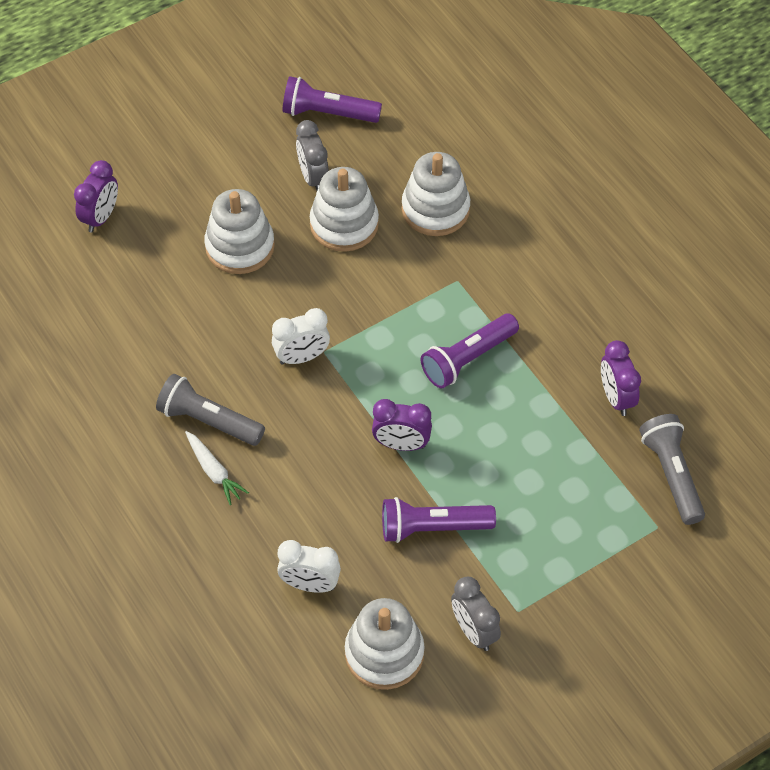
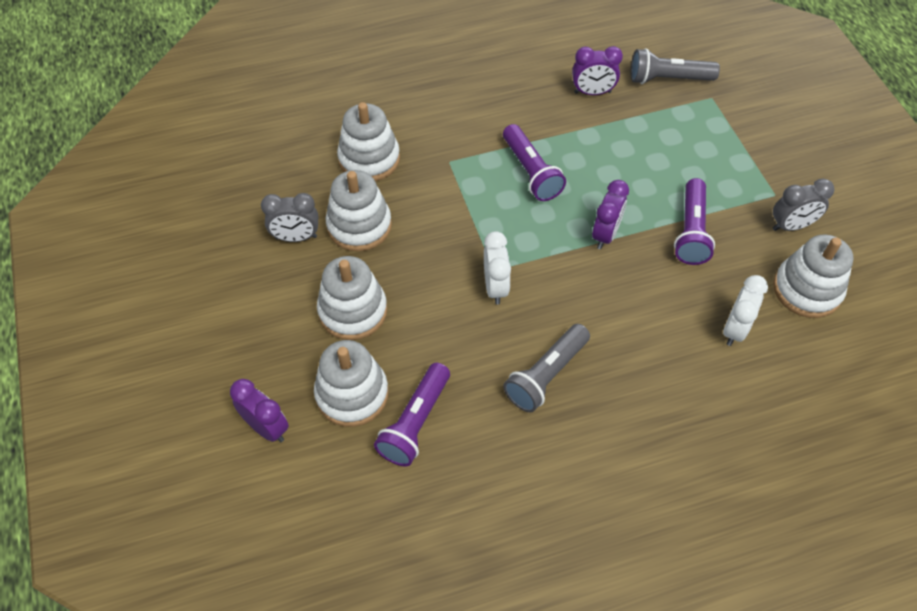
camera: 75 degrees left, 0 degrees up
white carrot [185,431,249,505] -> none
purple flashlight [283,76,382,123] -> purple flashlight moved to [374,363,450,467]
none -> white stacking toy [314,340,389,427]

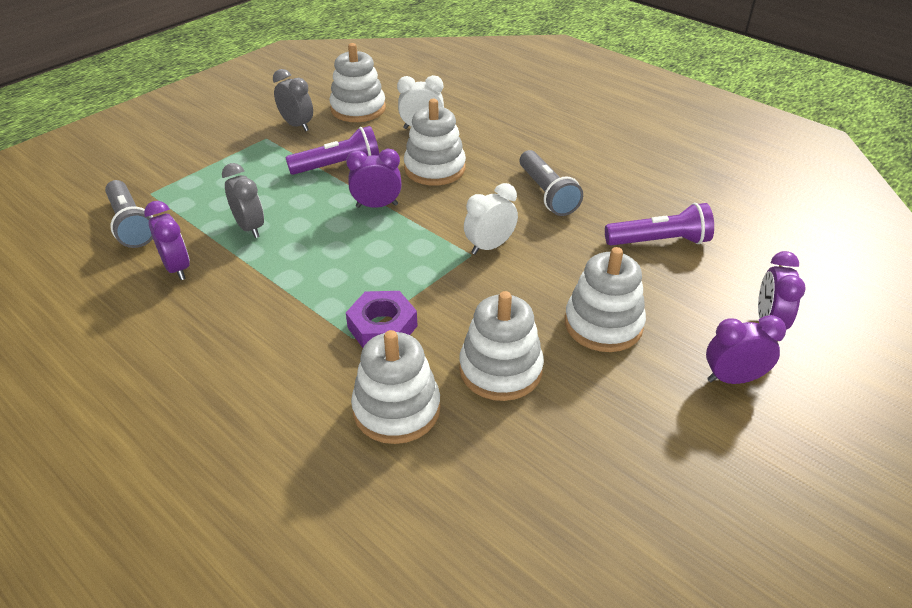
camera: 120 degrees left, 15 degrees down
grey clock [261,193,318,242] -> grey clock moved to [222,163,264,238]
white stacking toy [314,340,389,427] -> white stacking toy moved to [404,99,466,186]
purple flashlight [503,124,566,201] -> none
grey flashlight [503,324,590,412] -> grey flashlight turned 60 degrees clockwise [519,150,583,216]
none -> purple nut [346,291,417,348]
none -> purple clock [706,315,786,384]

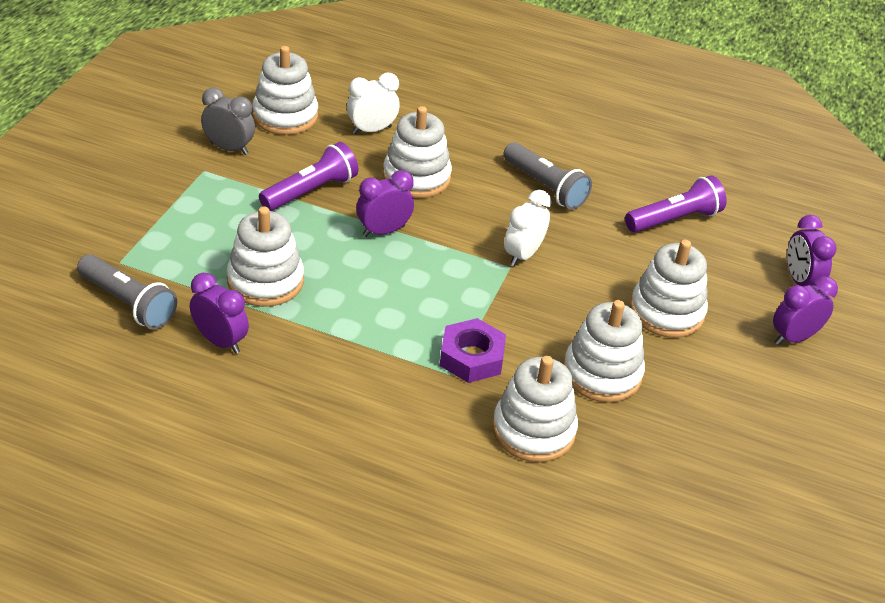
camera: 25 degrees left, 0 degrees up
grey clock [222,163,264,238] -> white stacking toy [227,206,304,307]

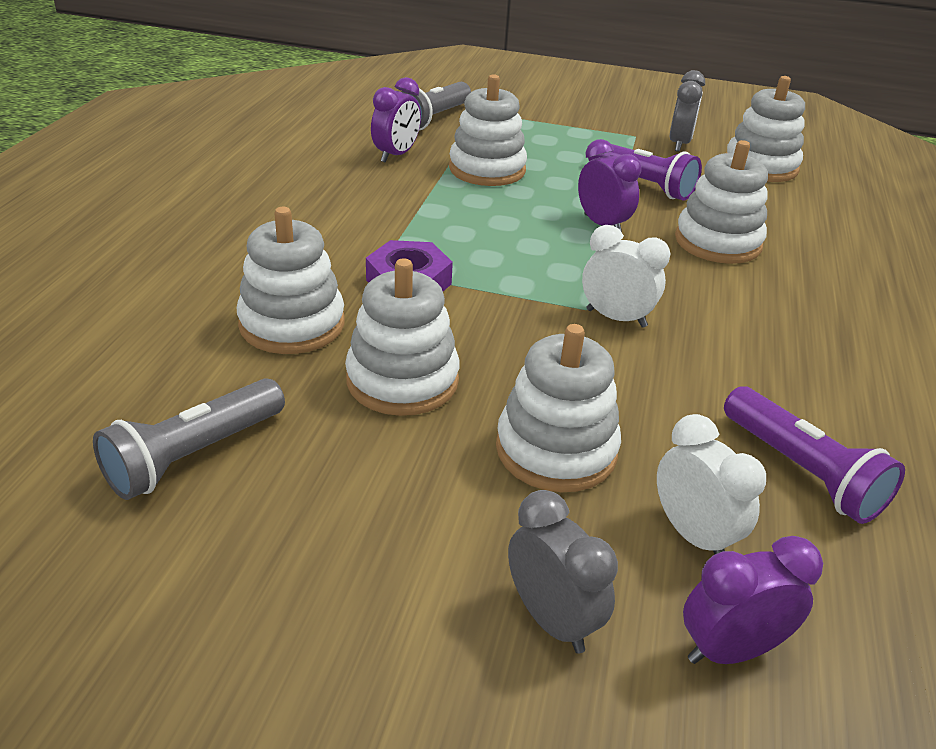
camera: 85 degrees right, 5 degrees down
white clock [347,73,400,134] -> white clock moved to [657,414,766,555]
grey flashlight [503,142,592,210] -> grey flashlight moved to [93,378,285,500]
purple clock [773,276,838,345] -> grey clock [508,490,618,654]

